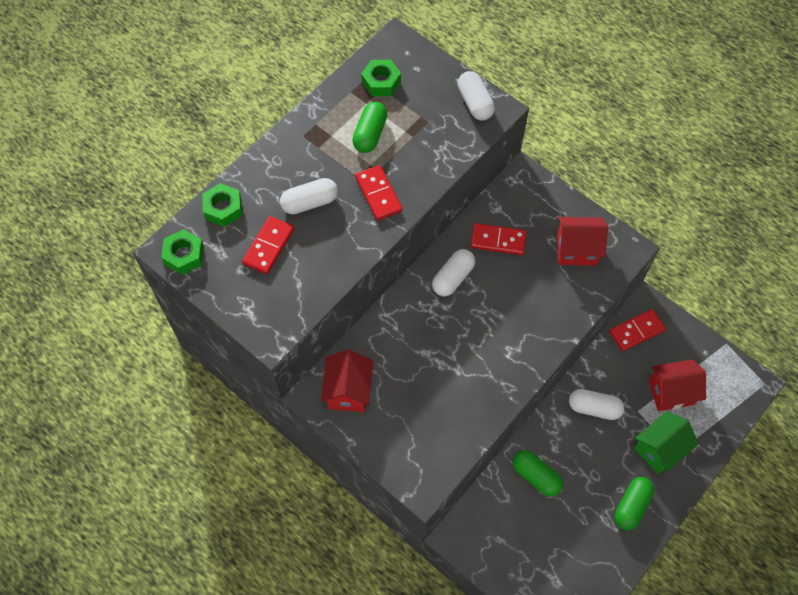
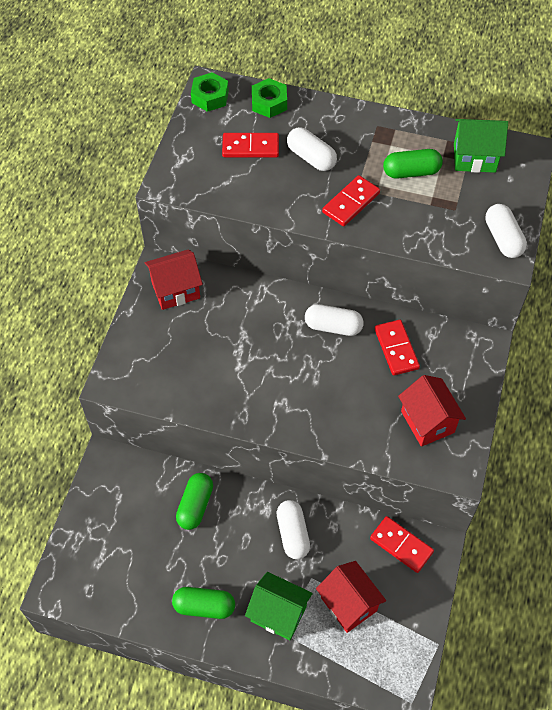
camera: 65 degrees right, 5 degrees down
green nut [361,60,401,96] -> green house [454,119,508,173]
white capsule [458,71,495,121] -> white capsule turned 60 degrees counterclockwise [485,204,527,258]

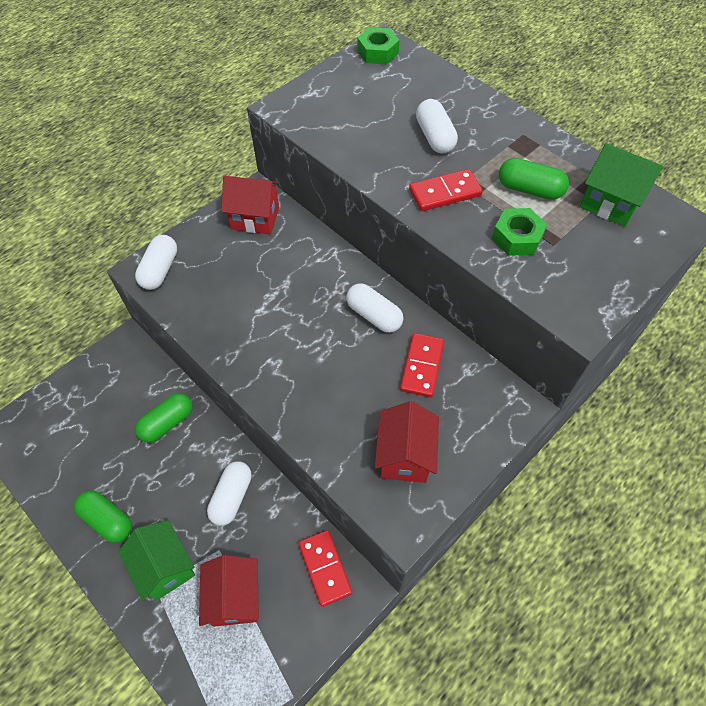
camera: 30 degrees right, 0 degrees up
red domino [222,133,279,157] -> none
green nut [252,78,287,118] -> green nut moved to [492,208,547,256]
white capsule [485,204,527,258] -> white capsule moved to [135,235,177,290]

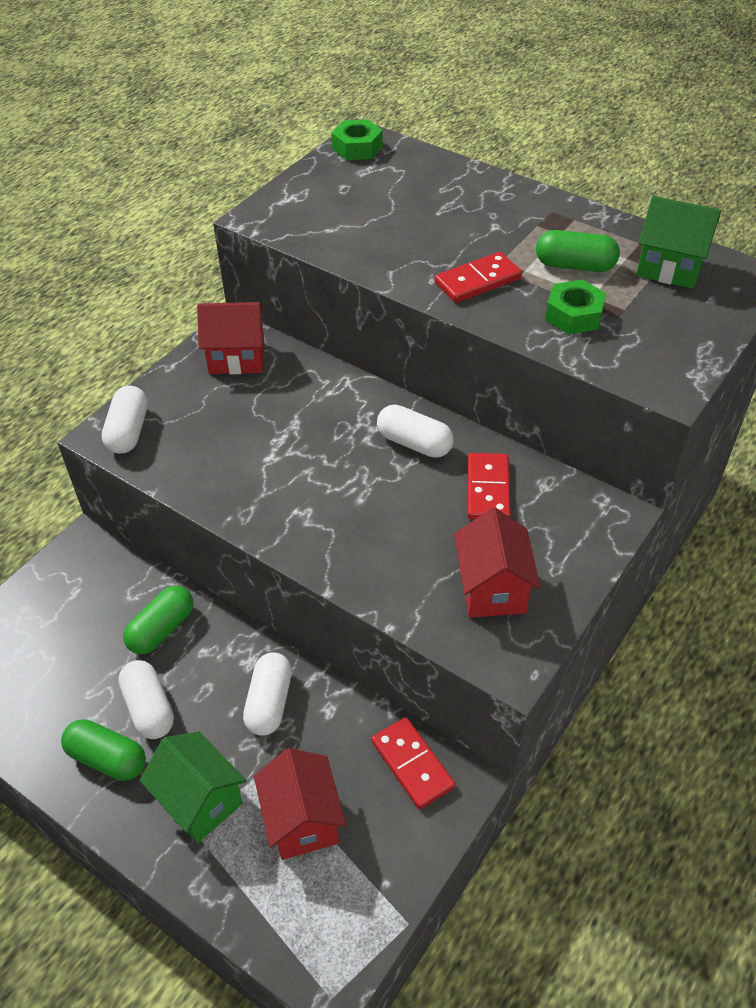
camera: 10 degrees left, 10 degrees down
white capsule [416,99,458,153] -> white capsule moved to [118,660,174,739]

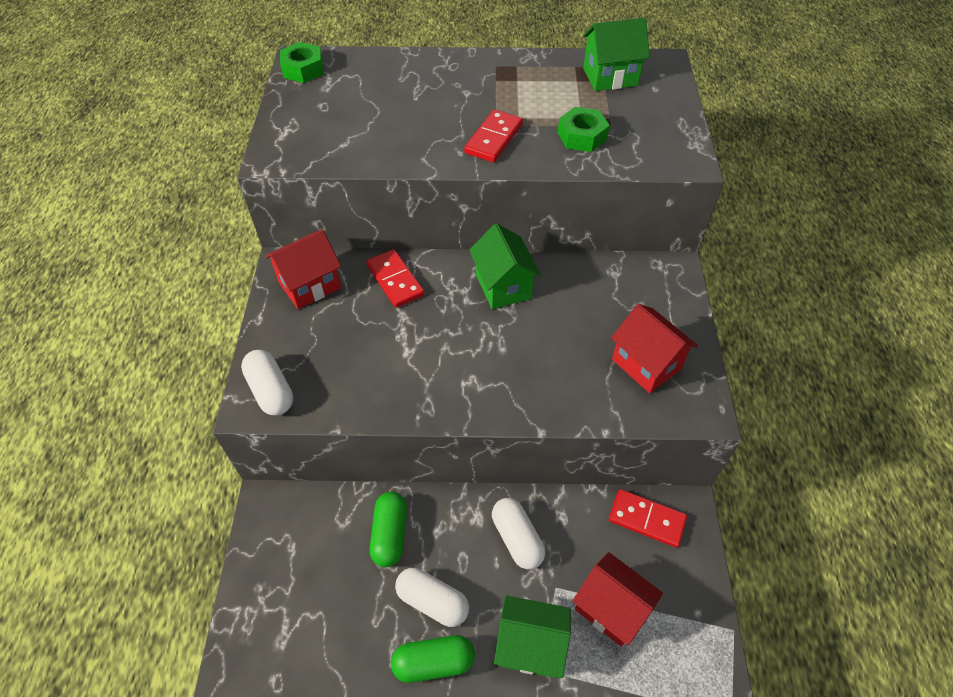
camera: 35 degrees left, 5 degrees up
white capsule [377,405,454,458] -> green house [469,223,541,309]
red domino [468,453,511,520] -> red domino moved to [366,249,424,308]
green capsule [536,230,620,272] -> none

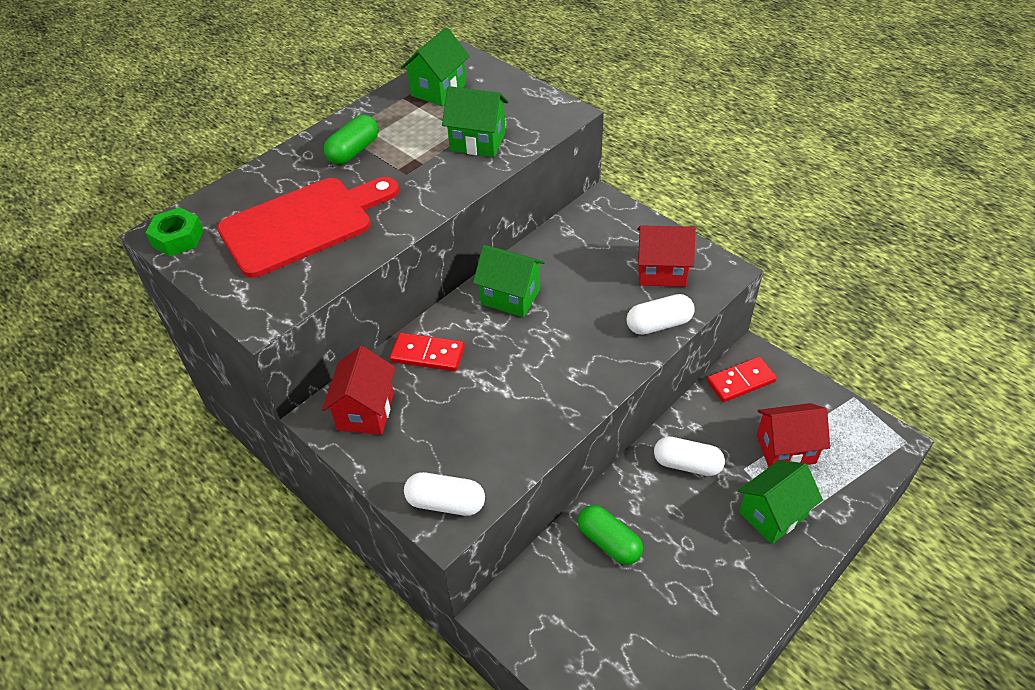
camera: 45 degrees left, 5 degrees down
green capsule [391,635,475,683] -> green capsule moved to [324,115,379,165]
white capsule [395,568,469,627] -> white capsule moved to [627,294,695,335]
red domino [464,110,523,162] -> none
green nut [558,107,610,152] -> green house [442,86,509,157]
none -> red cutting board [217,177,399,278]

